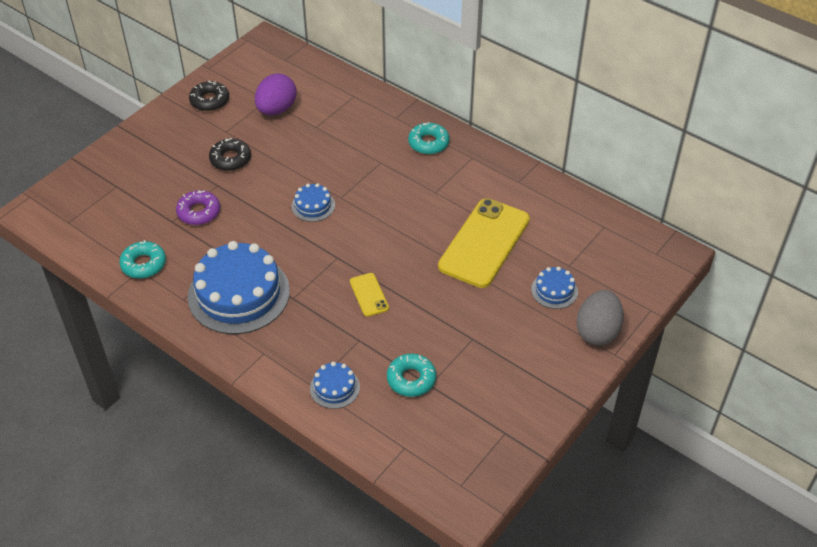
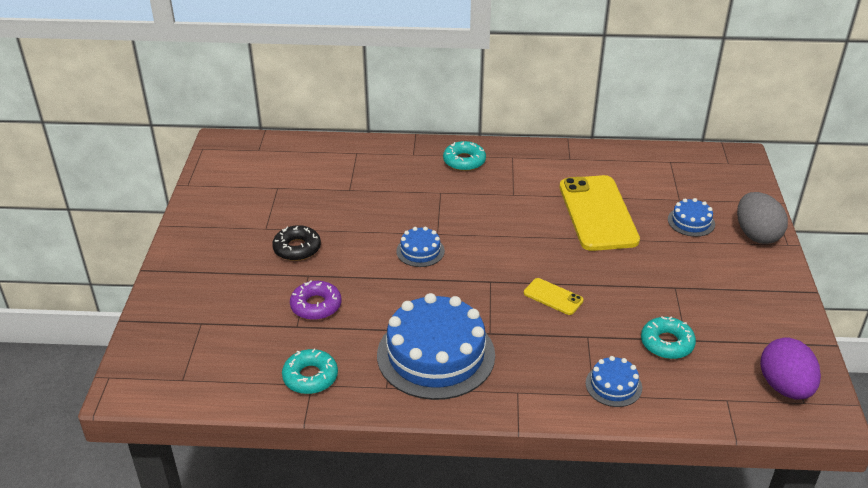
camera: 35 degrees left, 10 degrees down
black donut [189,81,229,111] -> none
purple egg [255,74,296,115] -> purple egg moved to [760,338,821,399]

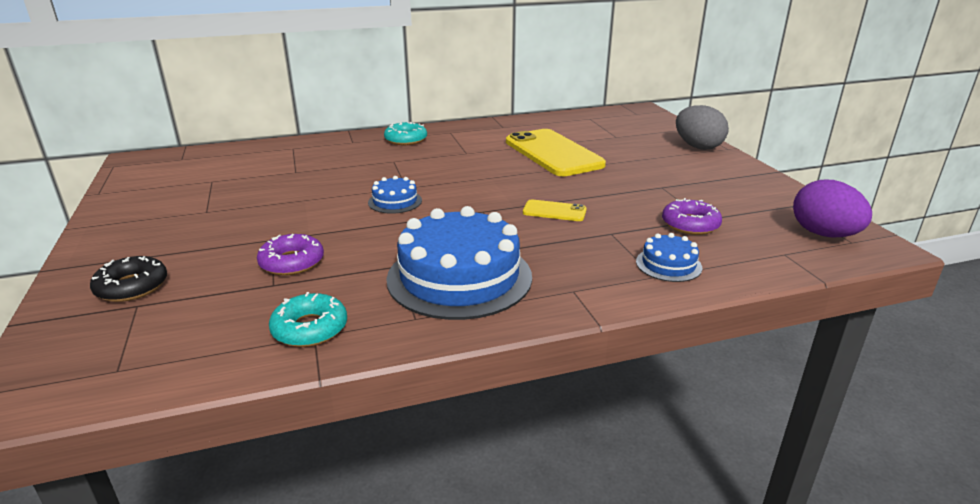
camera: 20 degrees left, 10 degrees down
black donut [272,225,321,261] -> black donut moved to [90,256,167,302]
turquoise donut [641,316,696,359] -> purple donut [662,198,722,235]
blue cake [668,198,715,237] -> none

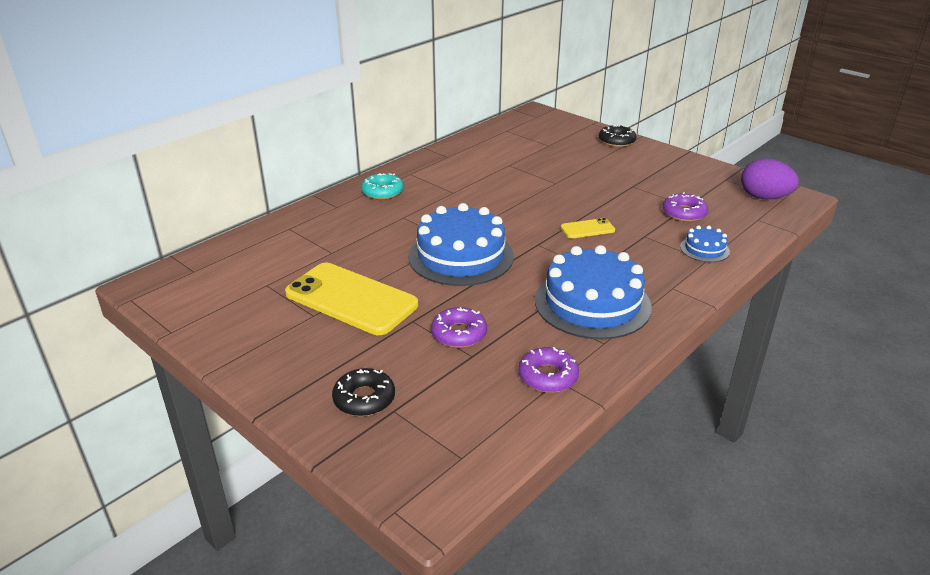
camera: 30 degrees left, 5 degrees up
turquoise donut [269,292,347,347] -> purple donut [518,347,579,393]
blue cake [368,176,422,214] -> blue cake [408,203,514,286], size x2.17
yellow phone [506,129,606,176] -> yellow phone moved to [285,263,418,335]
grey egg [676,105,729,150] -> black donut [599,125,637,147]

